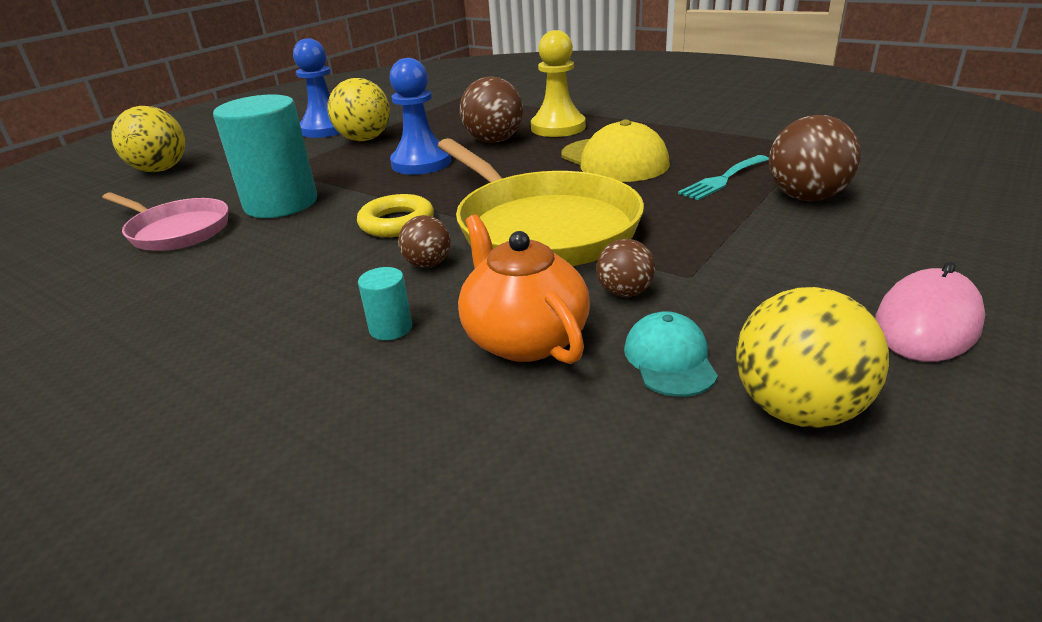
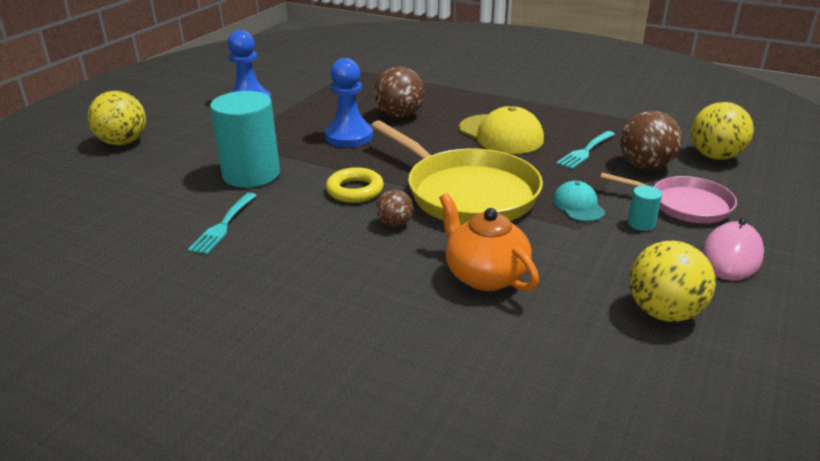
camera: 10 degrees left, 0 degrees up
pink pan [102,193,229,251] -> pink pan moved to [600,173,737,223]
yellow ball [327,78,390,141] -> yellow ball moved to [691,102,754,160]
turquoise cylinder [358,267,412,340] -> turquoise cylinder moved to [628,186,662,231]
yellow pawn [531,30,586,137] -> none
brown ball [596,239,655,297] -> none
turquoise cap [624,311,718,397] -> turquoise cap moved to [553,181,605,222]
none -> turquoise fork [188,193,257,254]

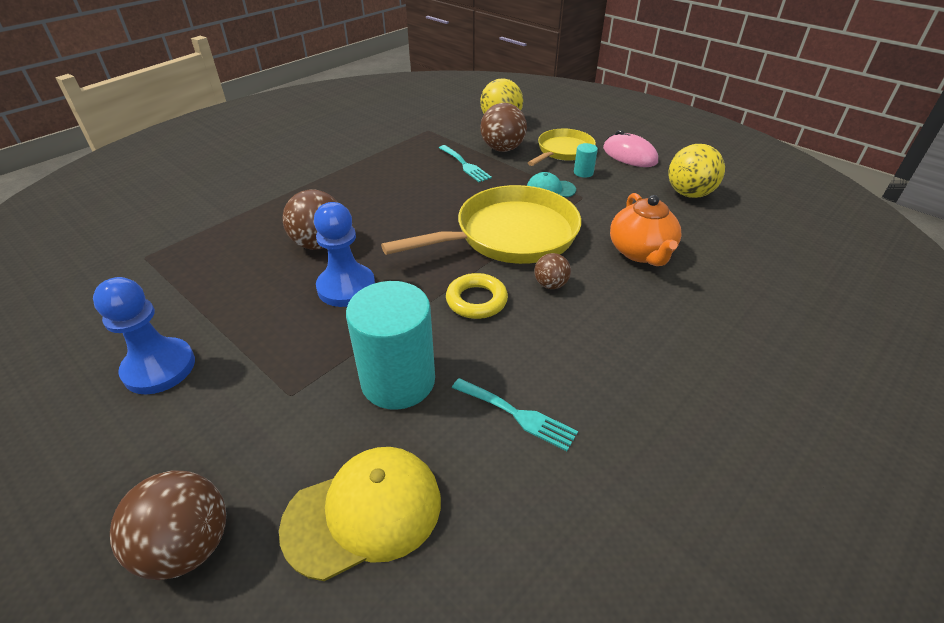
camera: 75 degrees left, 10 degrees up
yellow ball [88,91,146,145] -> brown ball [110,471,226,580]
orange teapot [439,193,539,291] -> orange teapot turned 75 degrees counterclockwise [610,193,682,266]
yellow cap [459,106,544,154] -> yellow cap moved to [279,447,441,581]
pink pan [600,173,737,223] -> yellow pan [528,129,596,166]

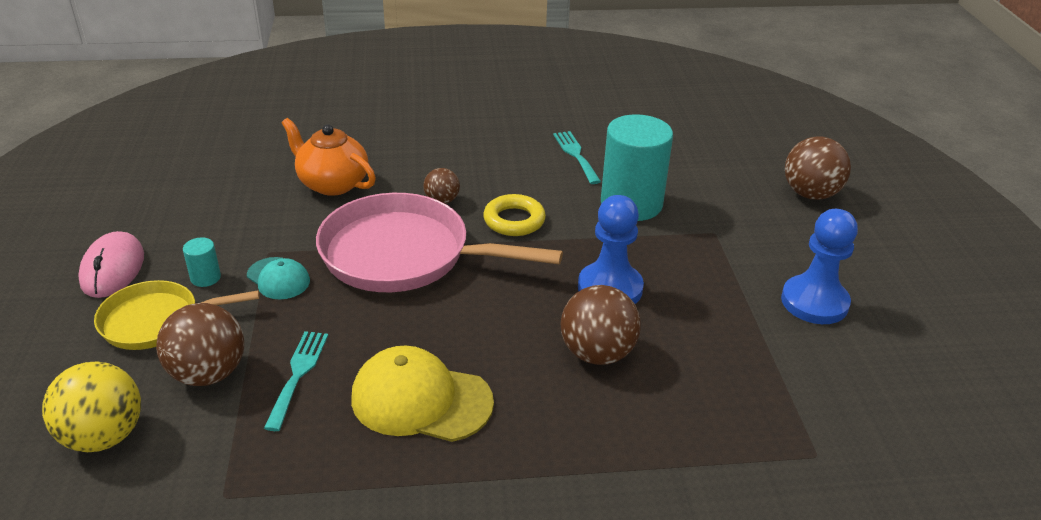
camera: 140 degrees left, 5 degrees down
yellow cap [279,447,441,581] -> yellow cap moved to [351,346,494,442]
yellow pan [381,185,581,264] -> pink pan [316,193,563,292]
orange teapot [610,193,682,266] -> orange teapot turned 90 degrees counterclockwise [282,118,376,196]
yellow ball [668,144,725,198] -> none

